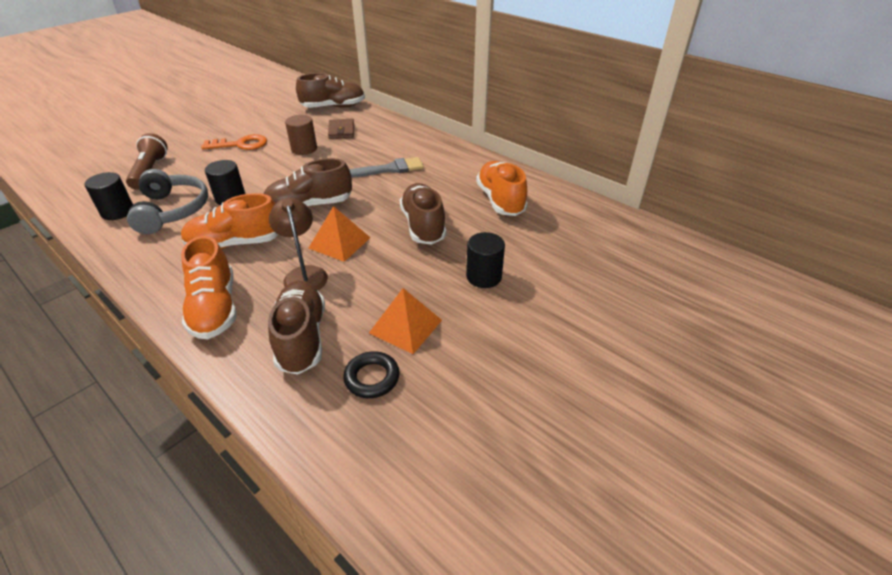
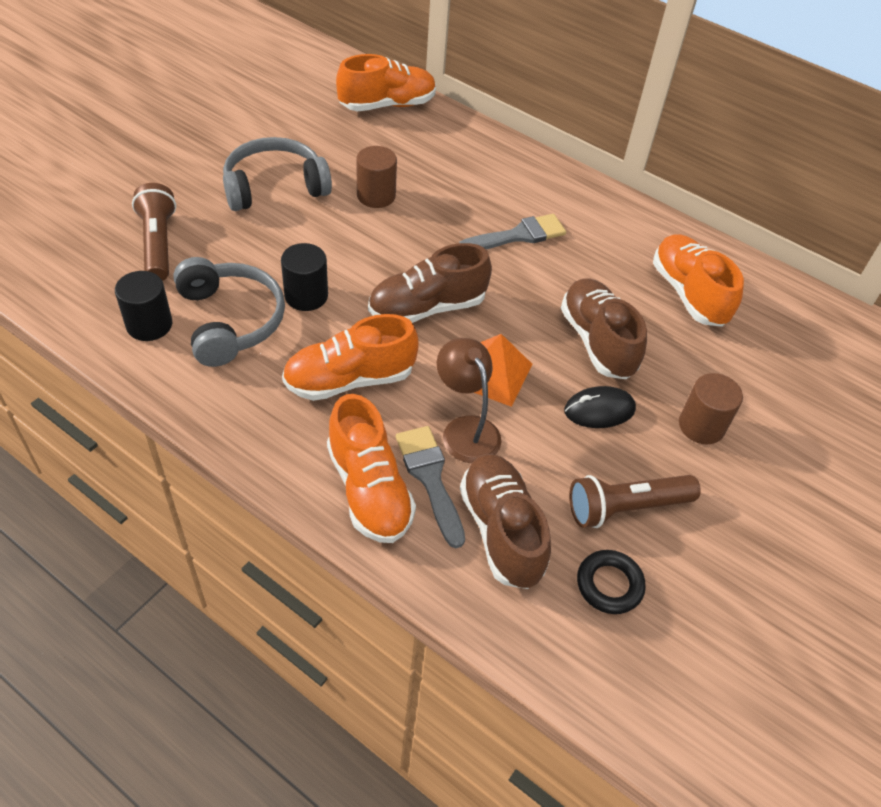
camera: 10 degrees left, 10 degrees up
orange key [201,134,267,150] -> grey headphones [223,137,332,211]
brown shoe [296,73,365,108] -> orange shoe [336,54,436,111]
brown wallet [328,119,354,139] -> none
orange pyramid [369,288,442,354] -> brown flashlight [569,475,701,528]
black cylinder [466,232,505,288] -> brown cylinder [679,373,743,445]
none -> grey brush [396,426,465,548]
none -> black mouse [564,386,636,428]

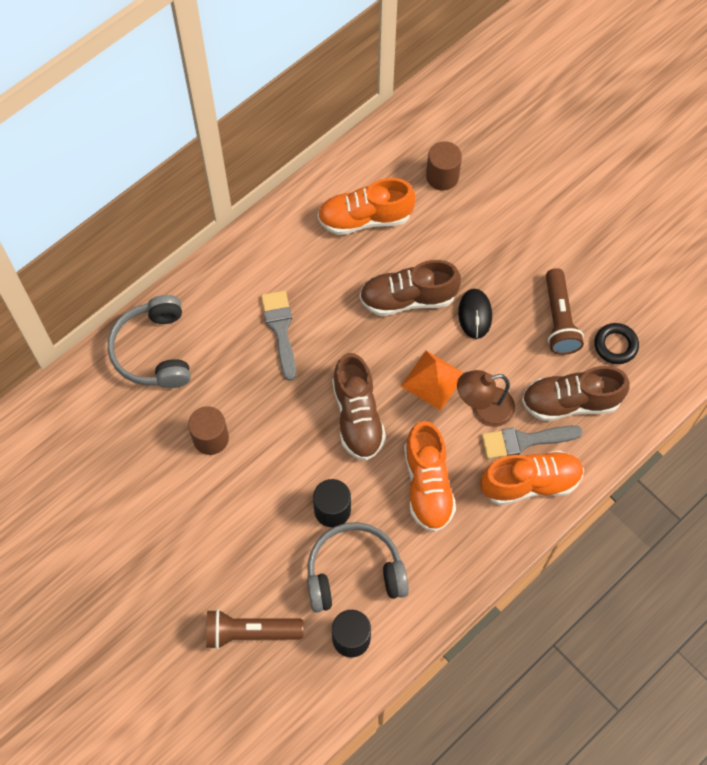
camera: 75 degrees left, 15 degrees up
grey headphones [223,137,332,211] -> grey headphones moved to [108,295,191,388]
orange shoe [336,54,436,111] -> none
brown cylinder [679,373,743,445] -> brown cylinder moved to [426,141,462,190]

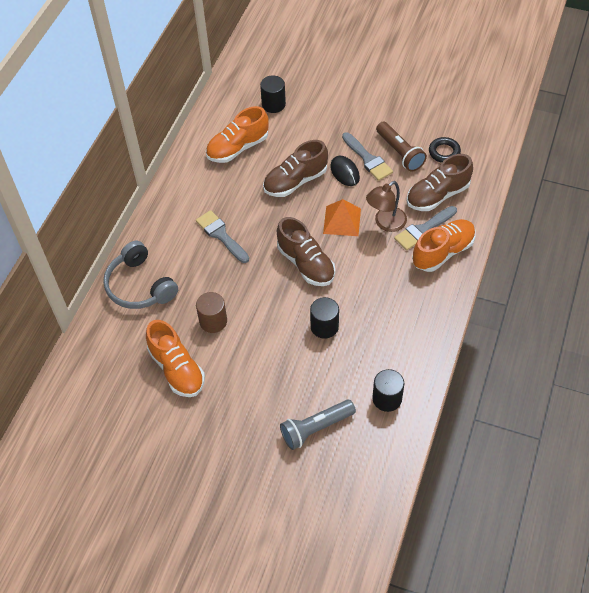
camera: 25 degrees left, 10 degrees down
brown flashlight [207,609,304,649] -> grey flashlight [280,400,356,450]
grey headphones [307,522,409,612] -> none
orange shoe [404,421,456,532] -> orange shoe moved to [146,320,205,397]
brown cylinder [426,141,462,190] -> black cylinder [260,75,286,113]
none -> grey brush [342,132,393,181]

